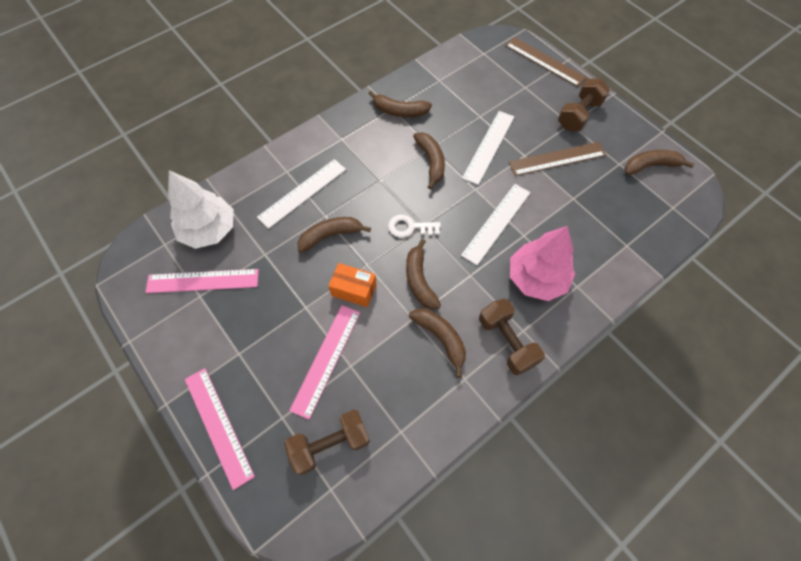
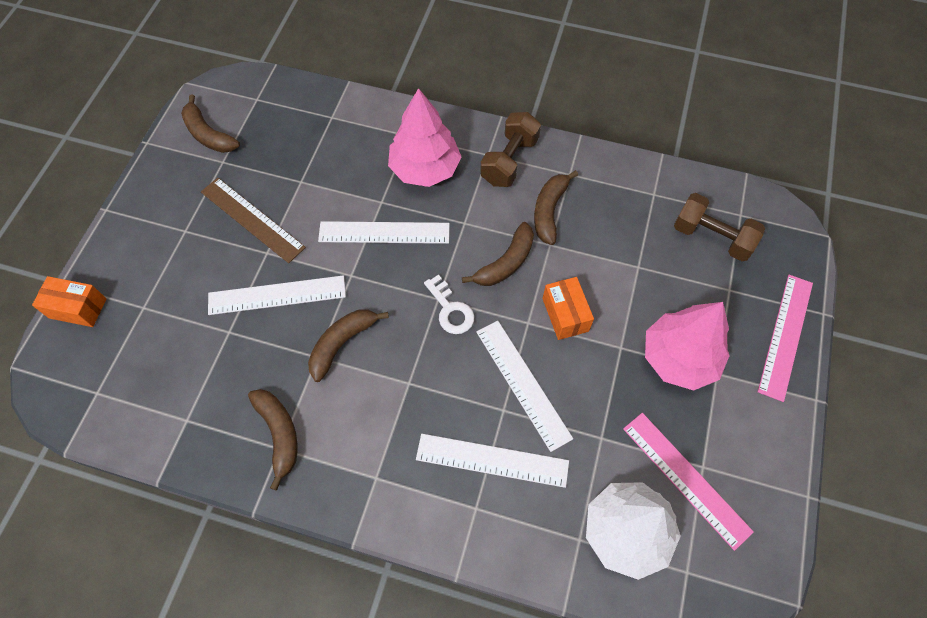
camera: 125 degrees left, 0 degrees up
pink ruler [289,305,360,420] -> none
brown banana [298,217,371,253] -> white ruler [476,321,573,452]
brown ruler [505,37,587,87] -> orange box [32,276,106,327]
brown dumbbell [558,79,610,131] -> none
none -> pink tree [645,302,730,391]

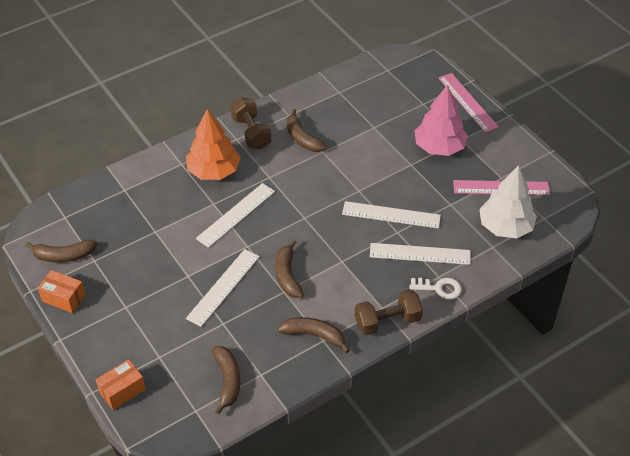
camera: 50 degrees left, 15 degrees down
brown ruler [201,178,306,263] -> none
pink tree [388,88,462,187] -> orange tree [186,109,241,180]
white ruler [416,434,569,488] -> white ruler turned 45 degrees clockwise [370,243,471,265]
white key [424,275,474,334] -> white key moved to [410,278,462,300]
brown banana [462,222,534,286] -> brown banana moved to [212,346,241,414]
orange box [542,277,594,340] -> orange box moved to [38,270,86,313]
brown dumbbell [674,193,765,261] -> brown dumbbell moved to [355,289,423,336]

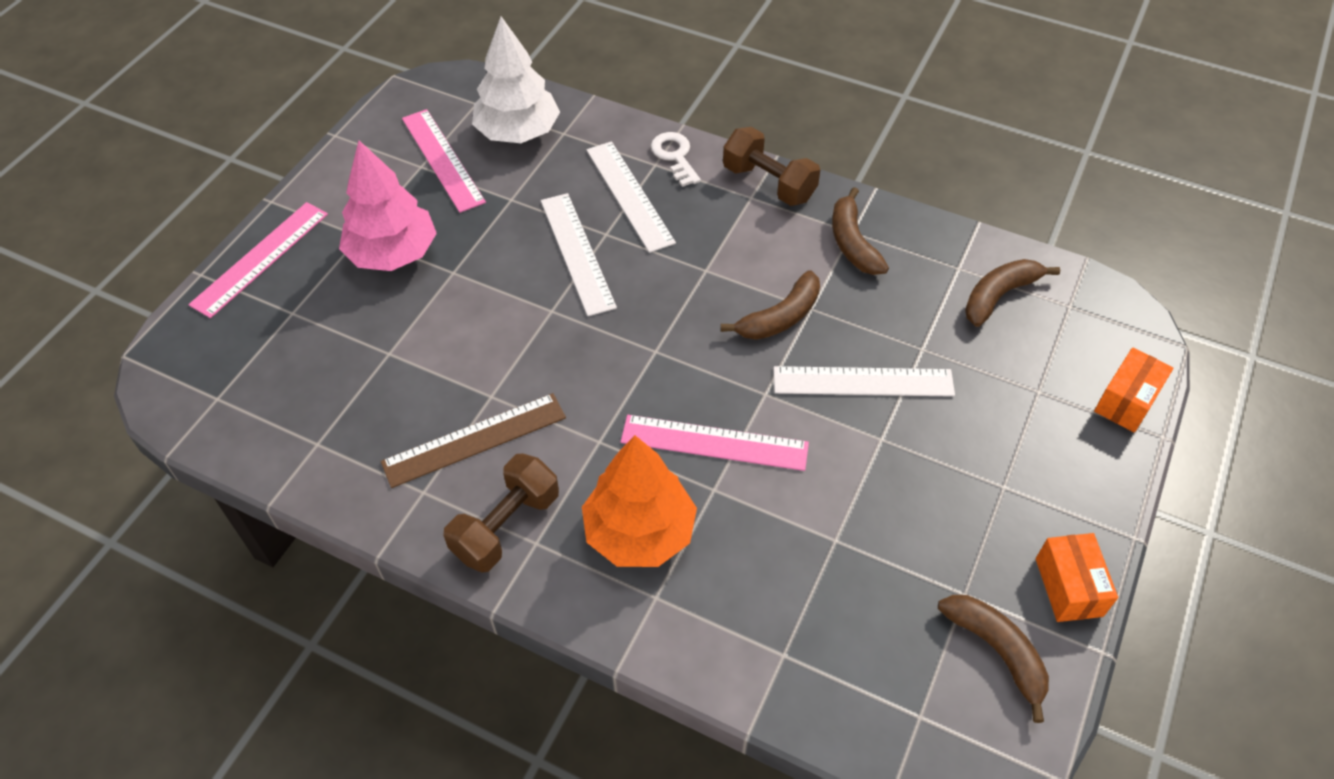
camera: 120 degrees left, 5 degrees up
orange box [96,359,146,410] -> orange box turned 75 degrees counterclockwise [1094,347,1174,433]
white ruler [196,183,275,248] -> pink ruler [621,415,809,471]
brown banana [286,109,327,152] -> brown ruler [381,393,566,488]

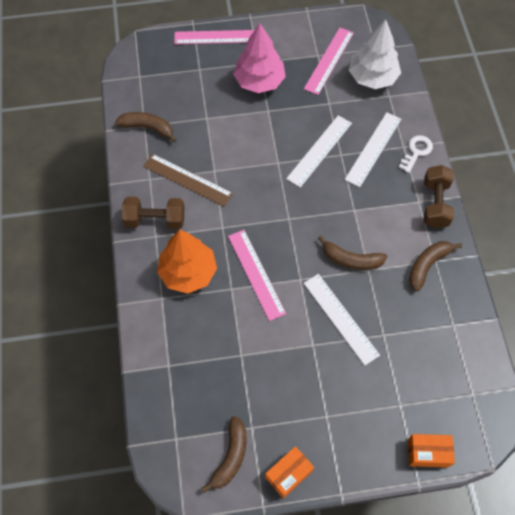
camera: 55 degrees right, 10 degrees up
brown banana [965,259,1060,327] -> brown banana moved to [115,112,176,143]

